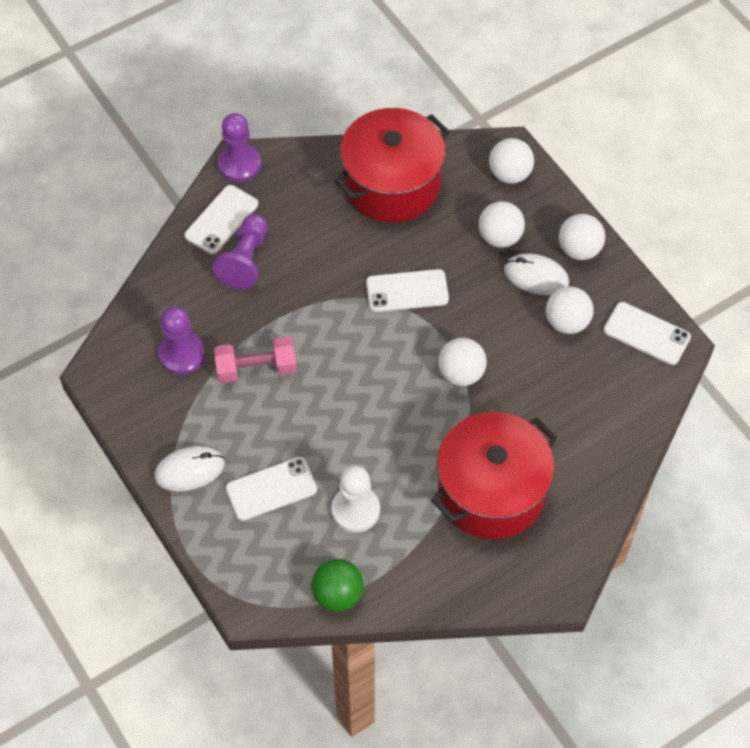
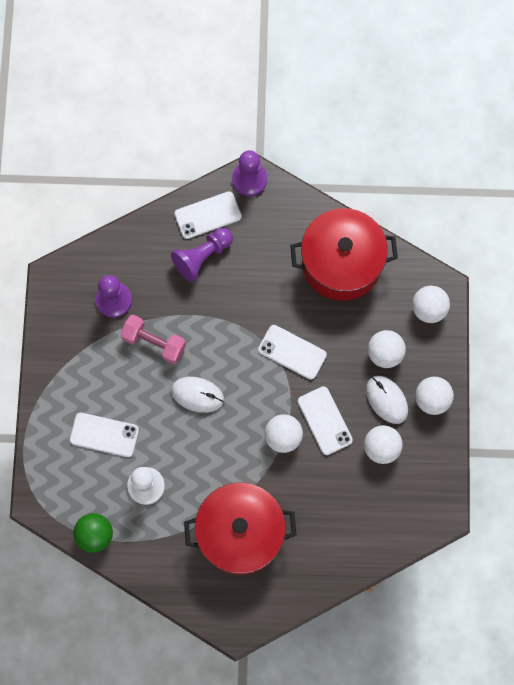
camera: 35 degrees right, 15 degrees up
white mouse [154,446,225,491] -> white mouse moved to [171,377,224,413]
white phone [604,302,691,365] -> white phone moved to [298,386,353,455]

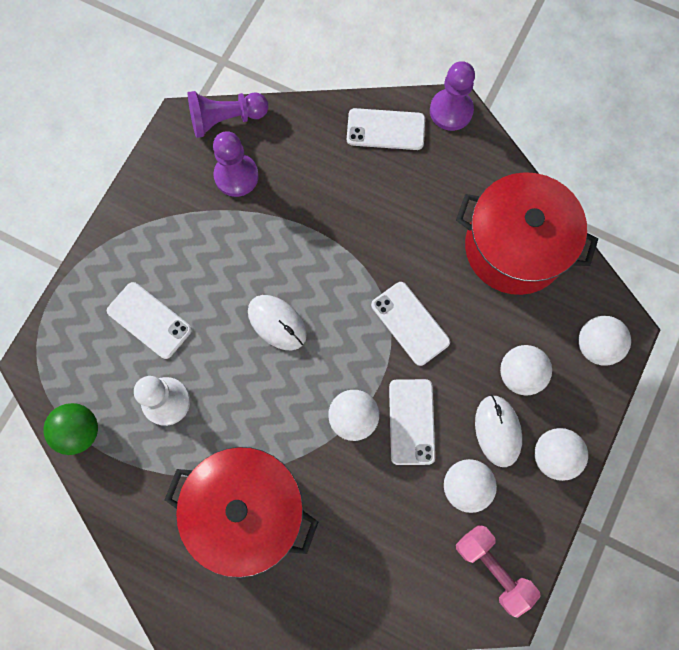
camera: 25 degrees right, 0 degrees up
pink dumbbell [120,315,186,364] -> pink dumbbell moved to [456,525,540,618]
purple pawn [171,228,233,282] -> purple pawn moved to [188,91,268,138]

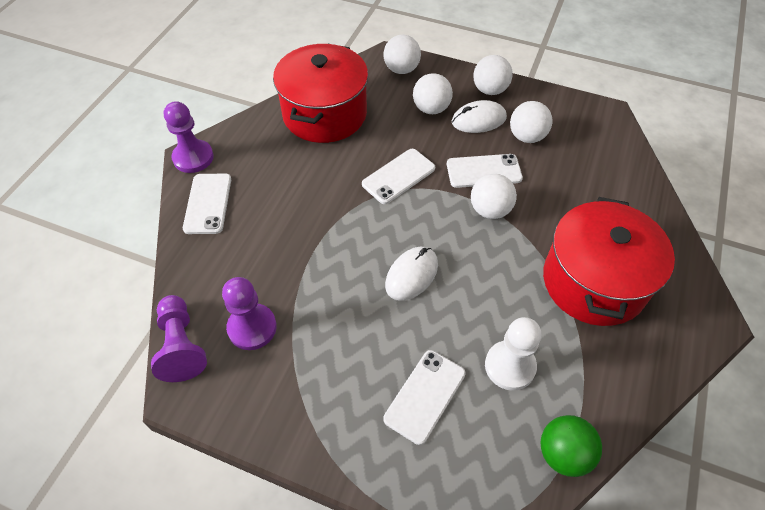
camera: 95 degrees left, 20 degrees down
pink dumbbell [456,525,540,618] -> none

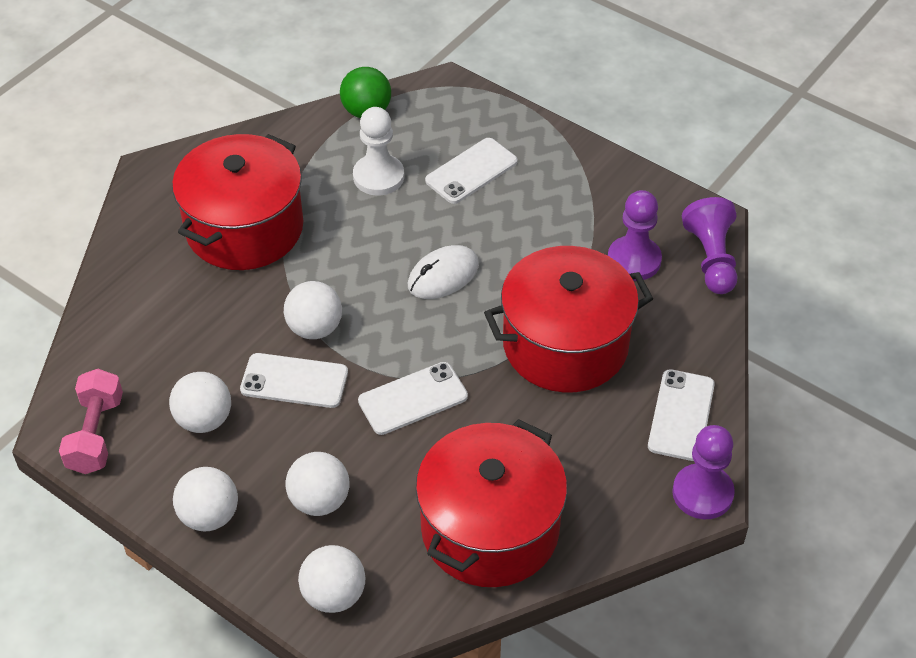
camera: 165 degrees left, 5 degrees down
white mouse [452,100,507,133] -> none
none -> pink dumbbell [59,369,123,474]
none -> red pot [484,246,653,393]

